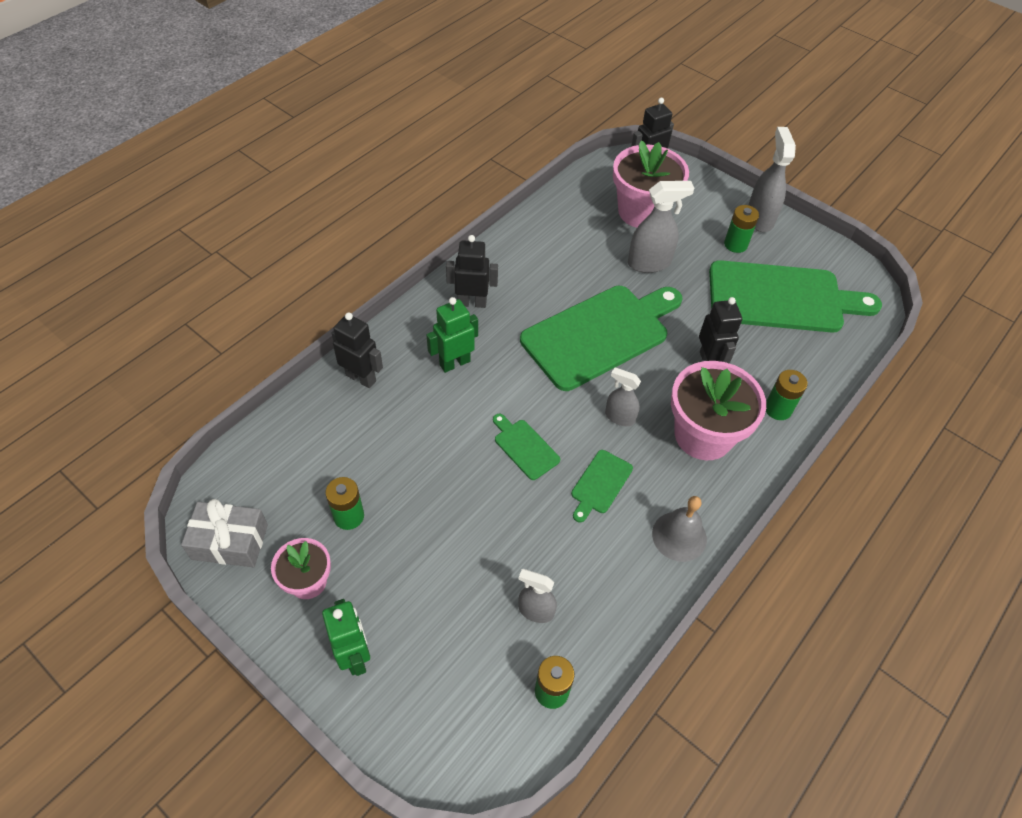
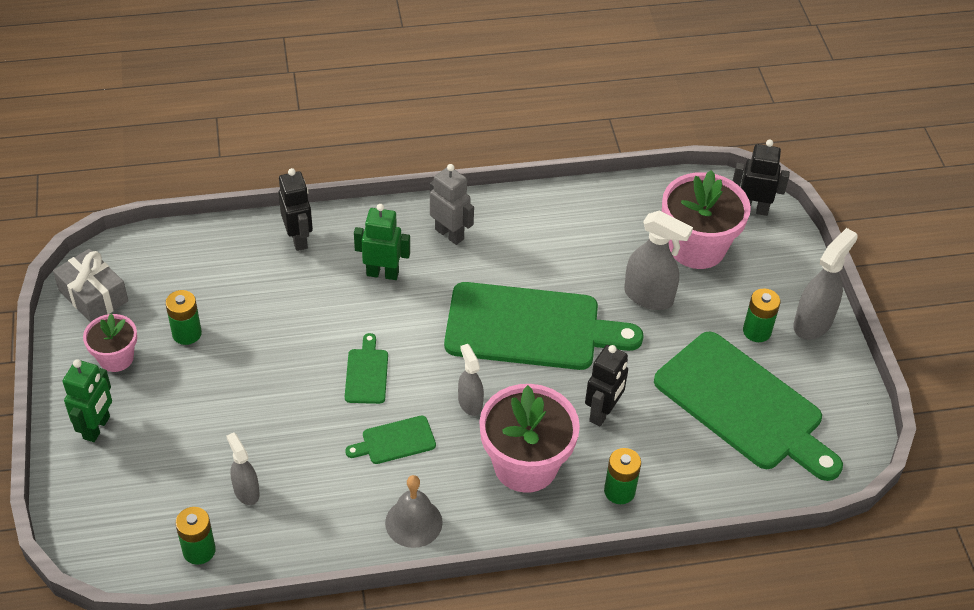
camera: 40 degrees right, 5 degrees down
black robot [446,235,498,308] -> grey robot [430,164,474,245]

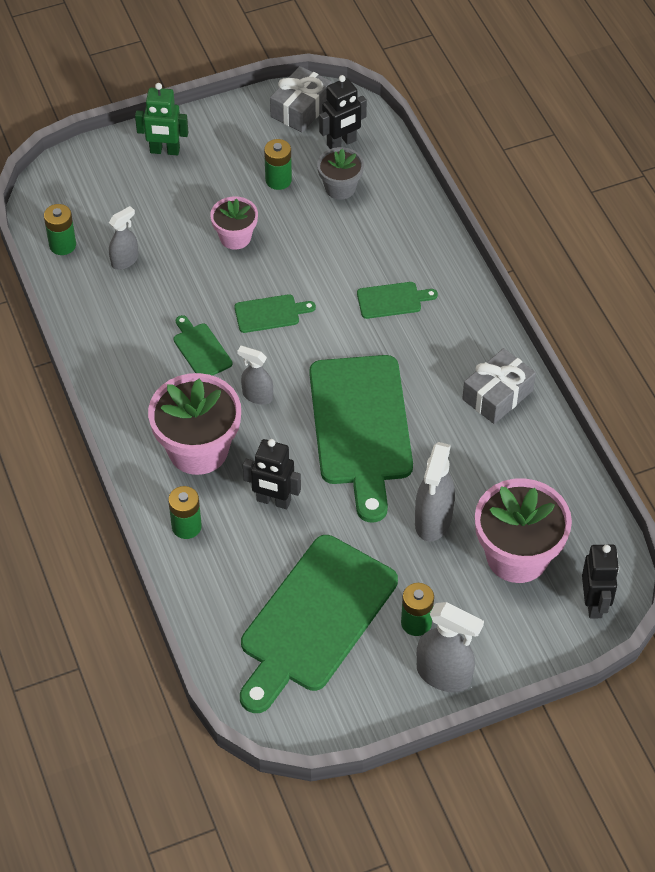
camera: 80 degrees right, 5 degrees up
pink flower pot [83,314,137,372] -> pink flower pot moved to [210,196,258,250]
black robot [278,168,313,251] -> black robot moved to [319,75,367,149]
green robot [354,204,410,280] -> green cutting board [357,282,438,319]
grey bell [385,475,443,548] -> none
grey robot [430,164,474,245] -> none
grey spray bottle [458,344,484,416] -> grey spray bottle turned 120 degrees counterclockwise [237,346,273,405]
none -> grey flower pot [317,147,364,200]
none -> grey gift [462,348,536,424]

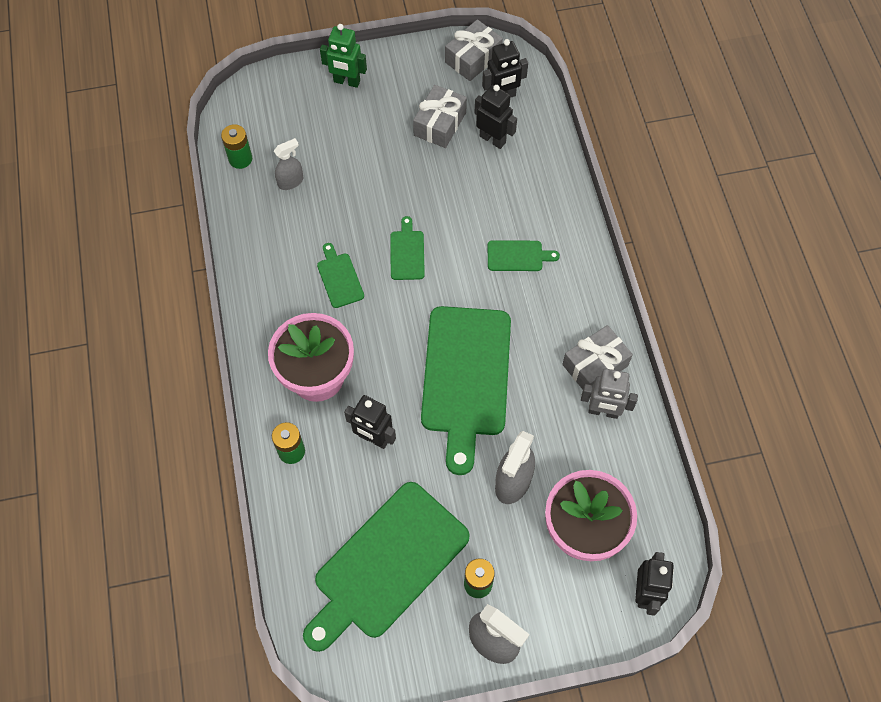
camera: 10 degrees right, 10 degrees up
pink flower pot [210,196,258,250] -> none
green cutting board [234,294,316,333] -> green cutting board turned 90 degrees counterclockwise [390,216,425,280]
grey spray bottle [237,346,273,405] -> none
green battery [264,139,292,190] -> grey gift [413,85,467,148]
grey flower pot [317,147,364,200] -> black robot [474,85,517,149]
none -> grey robot [581,369,638,419]

